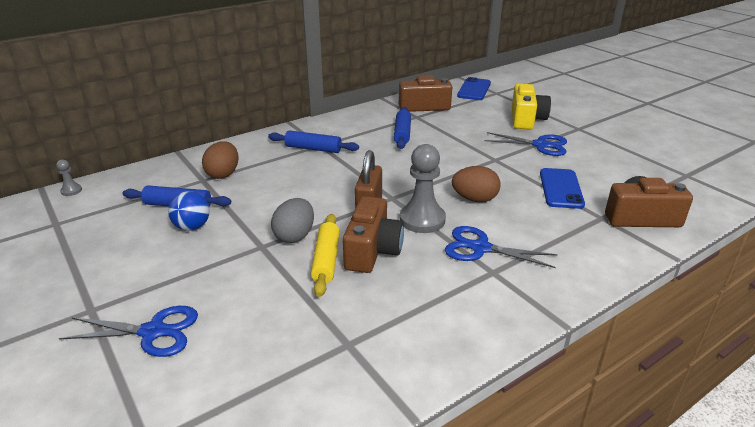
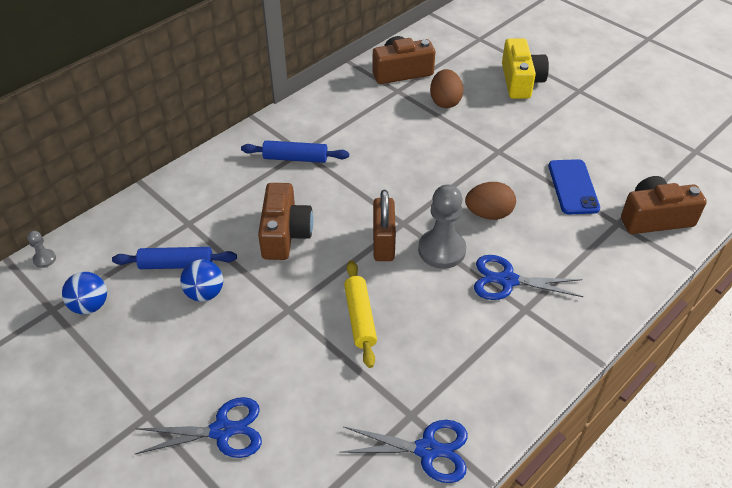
camera: 10 degrees left, 15 degrees up
brown egg [202,141,238,179] -> brown egg moved to [430,69,463,108]
grey egg [271,198,314,243] -> none
brown camera [343,196,404,273] -> brown camera moved to [258,183,313,260]
blue rolling pin [394,107,411,149] -> none
blue phone [457,77,491,100] -> none
blue scissors [485,132,567,156] -> blue scissors moved to [340,420,468,483]
none -> blue ball [62,272,107,314]

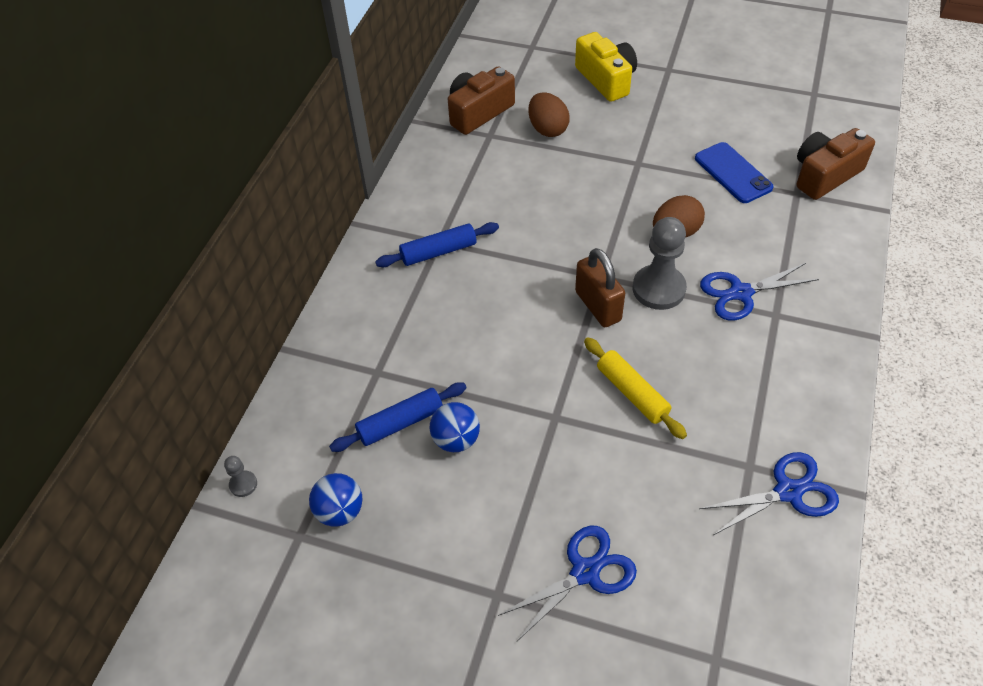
camera: 25 degrees left, 5 degrees up
brown camera [258,183,313,260] -> none

